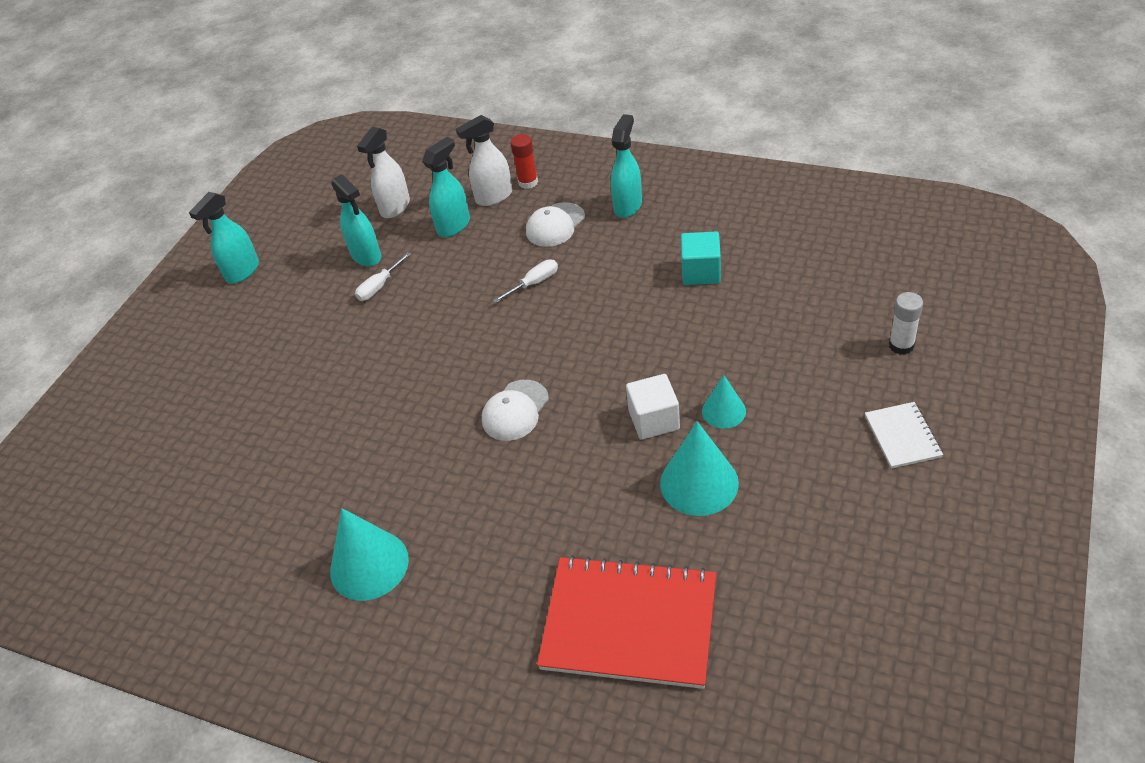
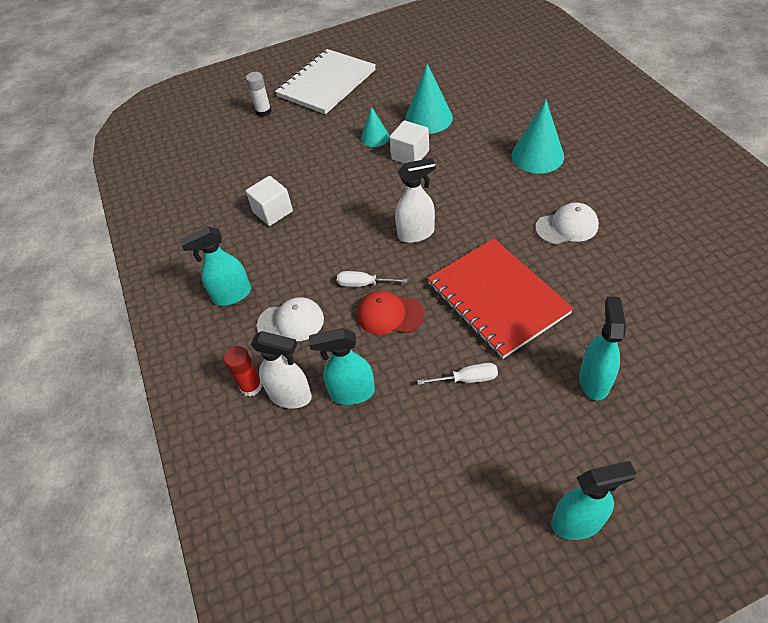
camera: 135 degrees left, 5 degrees up
turquoise cone [330,508,409,601] -> turquoise cone moved to [511,100,564,173]
turquoise spray bottle [331,174,381,267] -> turquoise spray bottle moved to [579,297,626,400]
white spray bottle [357,127,410,218] -> white spray bottle moved to [395,158,436,243]
white cap [482,380,549,441] -> white cap moved to [536,202,599,245]
red notebook [537,555,716,689] -> red notebook moved to [427,238,574,359]
turquoise cube [681,232,721,285] -> white cube [245,176,293,226]
white notebook [865,402,943,469] -> white notebook [275,49,376,114], size x2.09
none -> red cap [357,291,424,335]

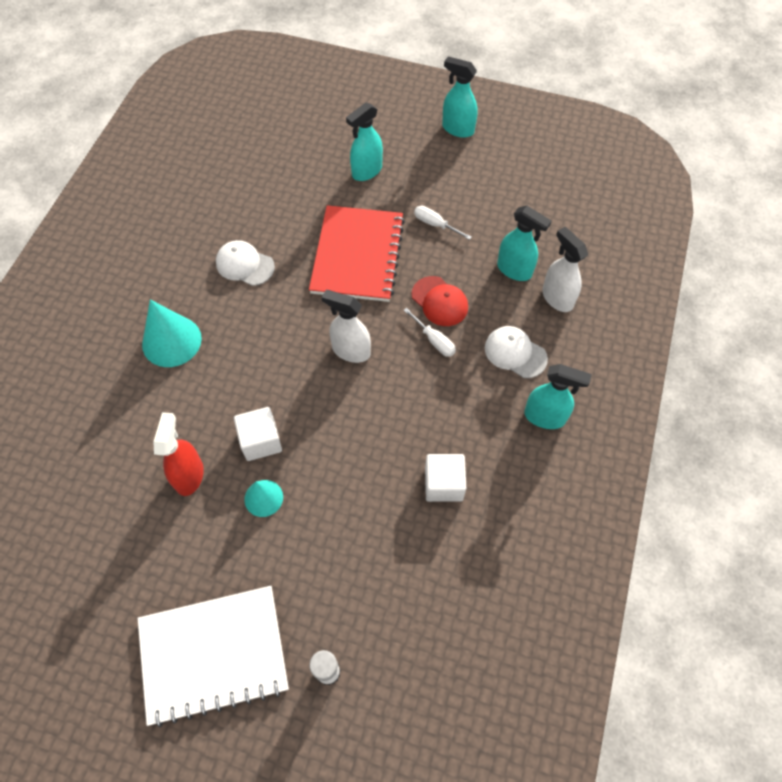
camera: 145 degrees left, 10 degrees up
red glue stick [224,346,262,397] -> none
turquoise cone [405,64,453,134] -> red spray bottle [153,412,204,496]

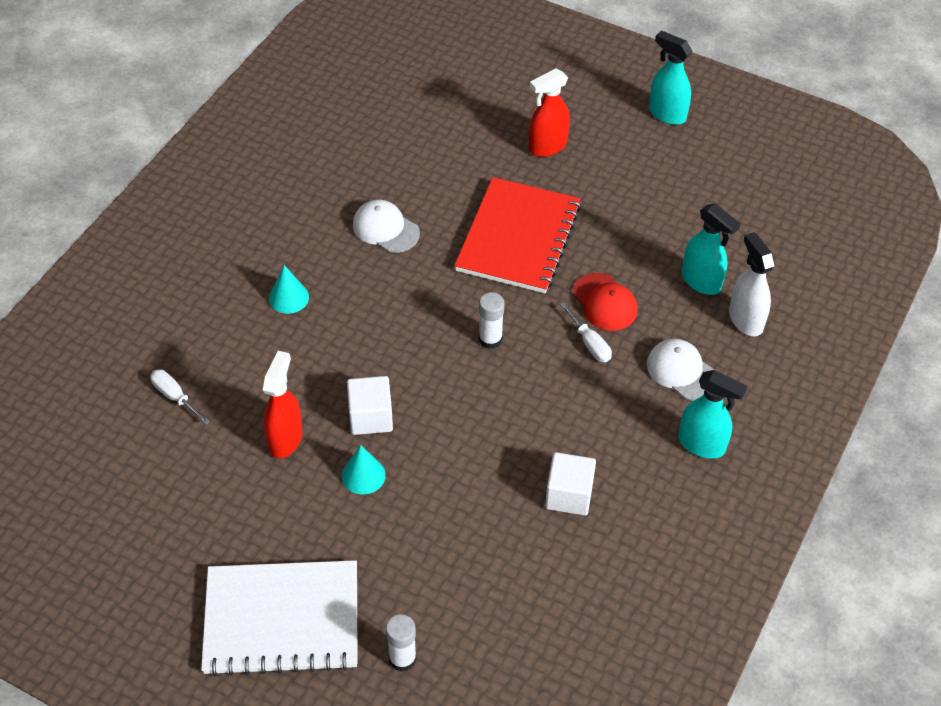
camera: 10 degrees right, 10 degrees down
turquoise cone [142,300,202,367] -> turquoise cone [269,265,309,314], size x0.59
white spray bottle [322,290,371,363] -> white glue stick [479,292,504,349]
turquoise spray bottle [346,103,383,181] -> red spray bottle [529,68,570,157]
white screwdriver [414,206,472,240] -> white screwdriver moved to [150,369,210,425]

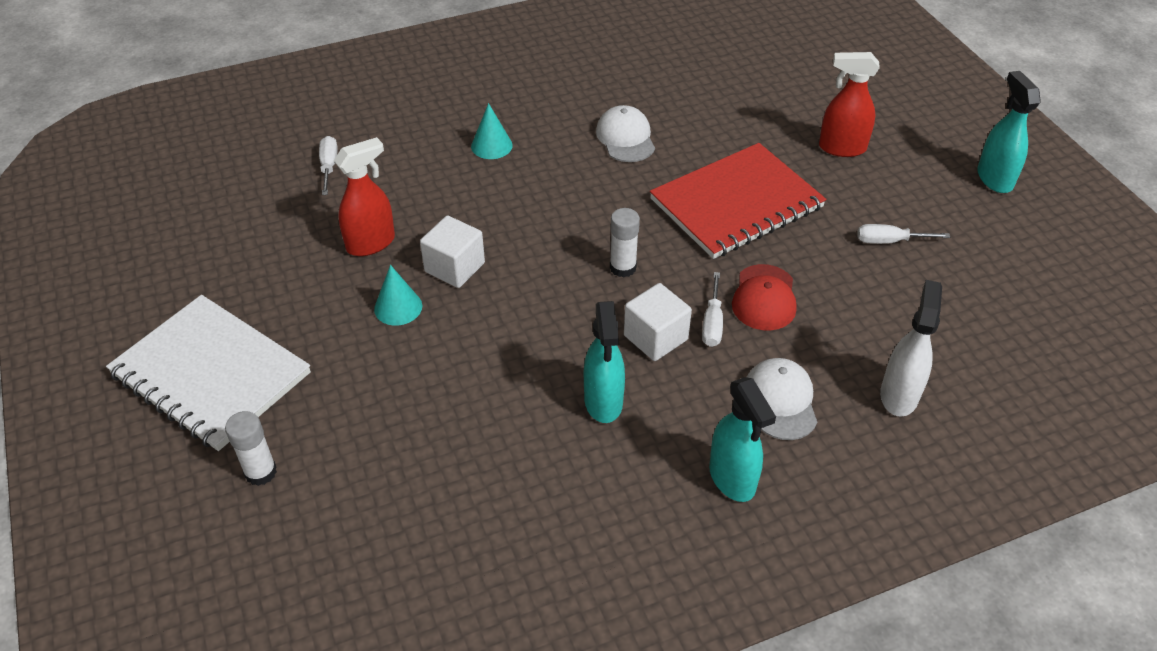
camera: 40 degrees right, 5 degrees down
white cube [545,452,596,516] -> white cube moved to [624,283,692,361]
turquoise spray bottle [682,203,740,295] -> turquoise spray bottle moved to [584,301,625,423]
none -> white screwdriver [857,224,950,244]

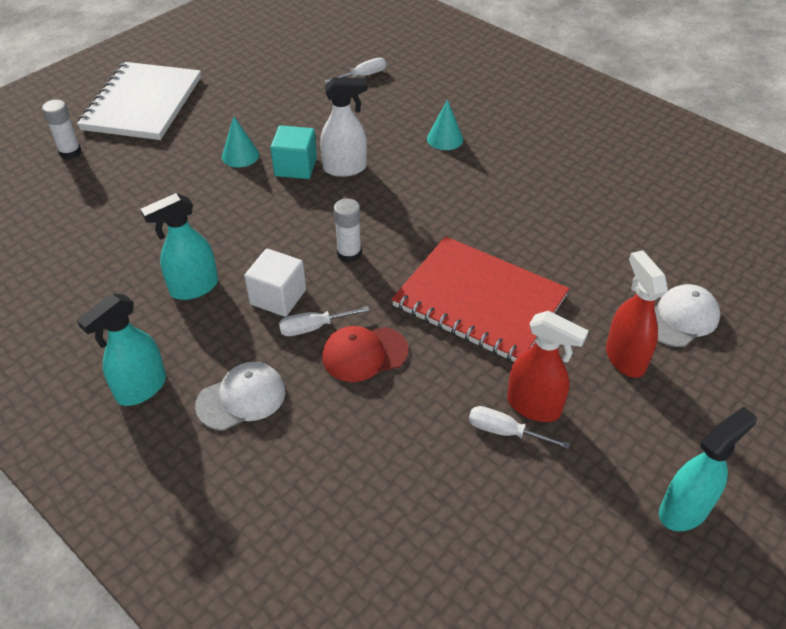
camera: 65 degrees right, 0 degrees up
red spray bottle [334,137,395,256] -> red spray bottle moved to [507,311,589,422]
white cube [420,215,485,288] -> turquoise cube [270,126,317,179]
white cap [596,105,655,162] -> white cap moved to [655,284,720,347]
white screwdriver [857,224,950,244] -> white screwdriver turned 45 degrees counterclockwise [469,406,570,449]
white spray bottle [880,280,942,417] -> white spray bottle moved to [320,77,367,177]

